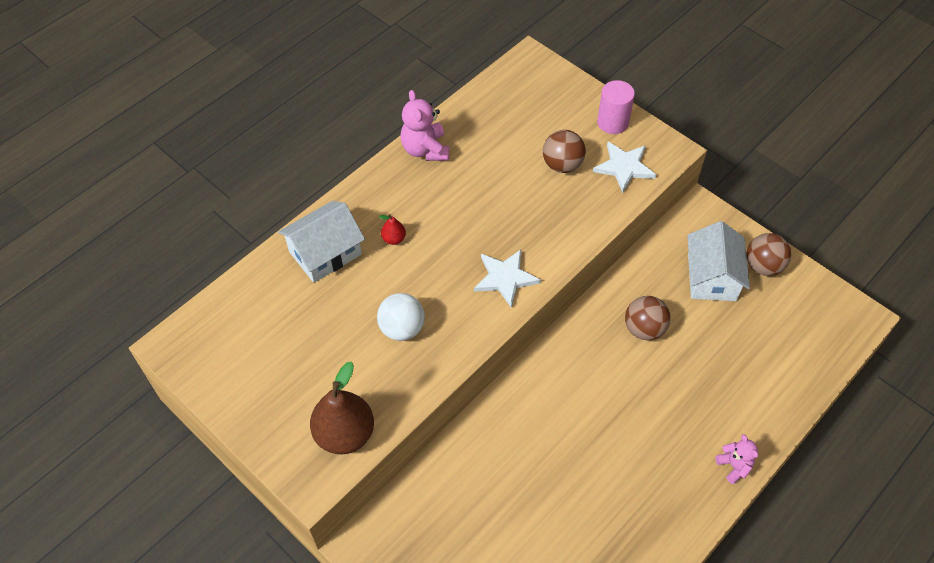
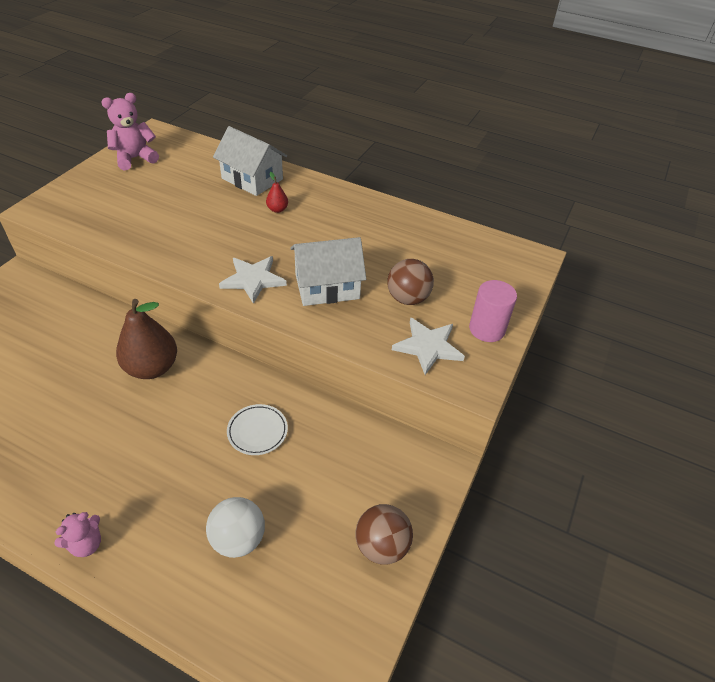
camera: 70 degrees right, 10 degrees down
brown pear [310,362,374,454] -> brown pear moved to [116,299,177,379]
white ball [377,293,425,341] -> white ball moved to [206,497,265,558]
pink teddy bear [401,90,449,161] -> pink teddy bear moved to [101,93,159,170]
brown ball [625,296,671,340] -> white plate [227,404,288,455]
white house [687,221,750,301] -> white house moved to [290,237,366,306]

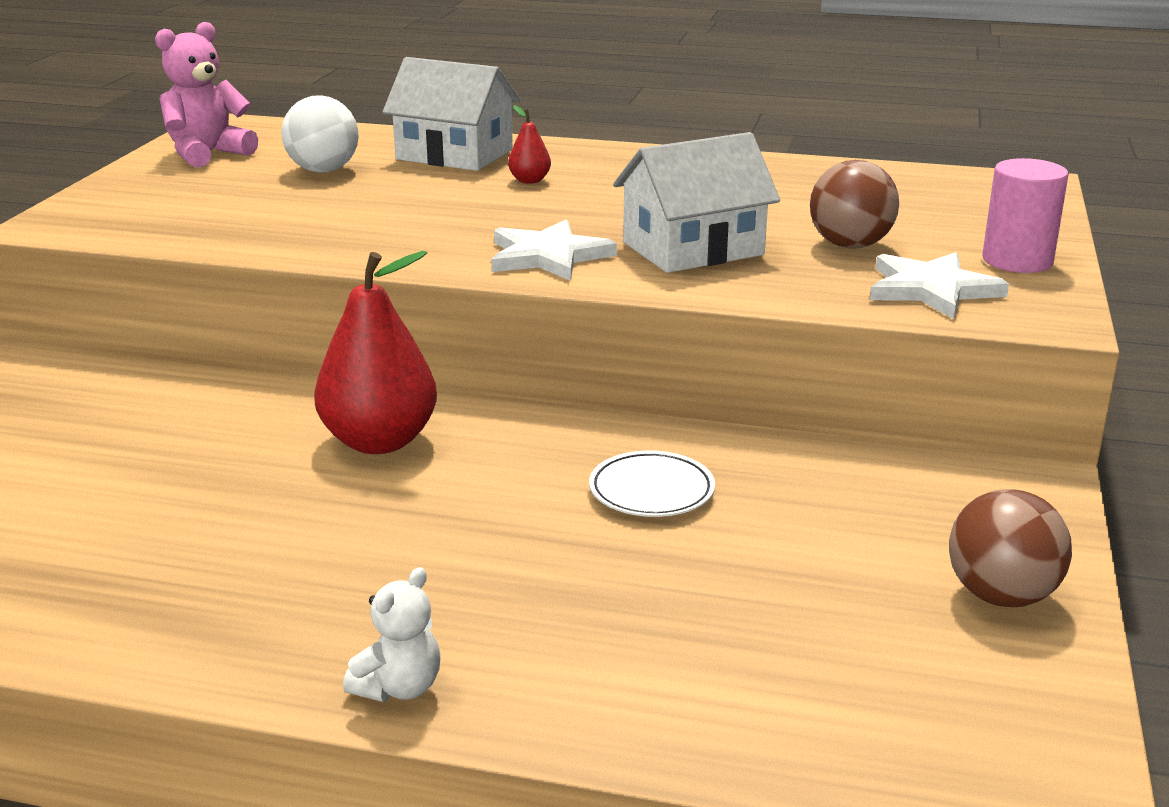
camera: 10 degrees left, 20 degrees down
pink teddy bear [55,512,101,557] -> white teddy bear [343,567,440,702]
brown pear [116,299,177,379] -> red pear [314,251,437,454]
white ball [206,497,265,558] -> white ball moved to [281,95,359,173]

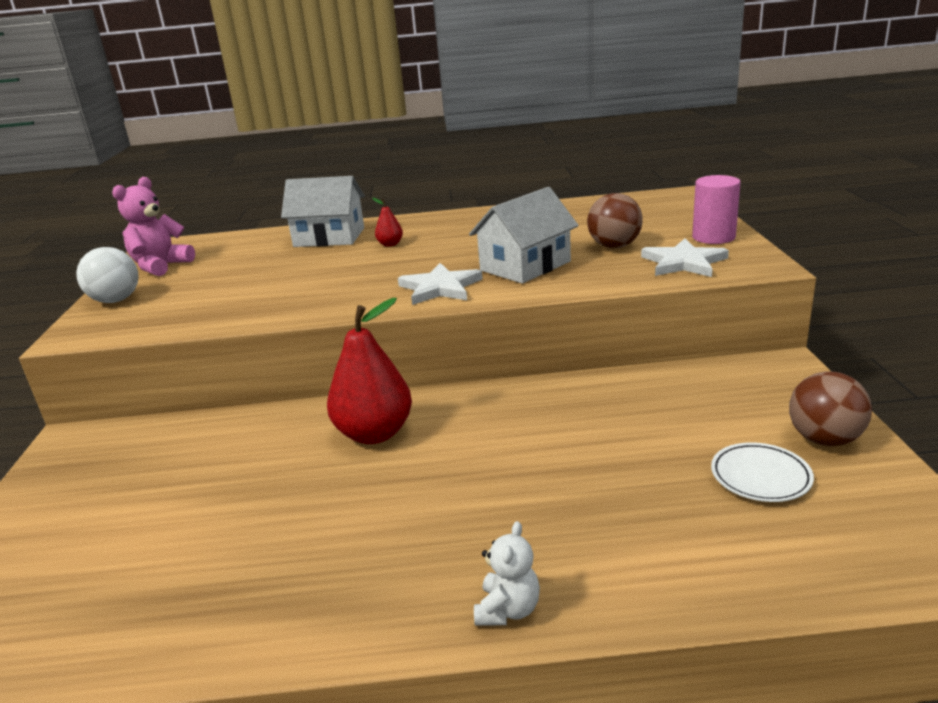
camera: 15 degrees left, 0 degrees up
white ball [281,95,359,173] -> white ball moved to [76,247,139,303]
white plate [589,450,715,517] -> white plate moved to [711,442,814,502]

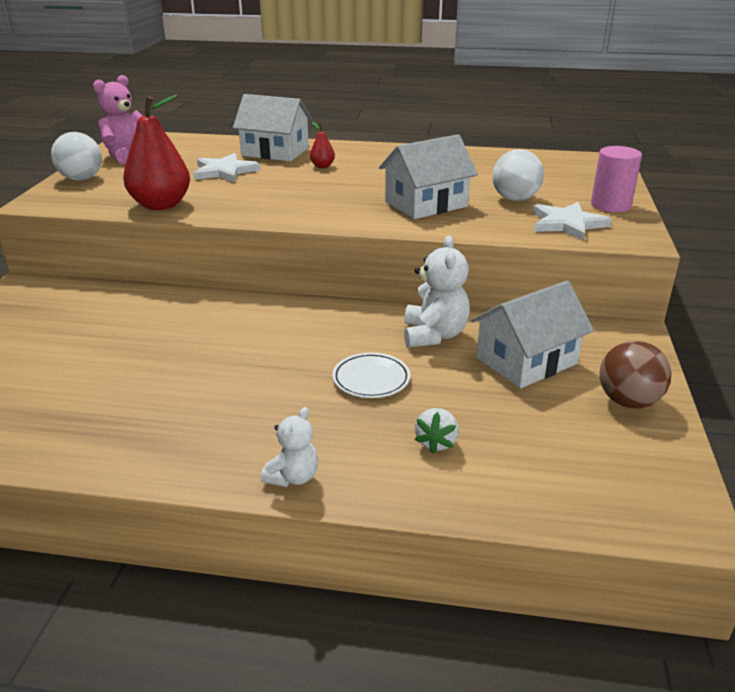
camera: 10 degrees right, 5 degrees up
red pear [327,298,412,444] -> red pear moved to [123,95,190,210]
white star [398,263,483,305] -> white star moved to [193,153,260,183]
brown ball [587,193,643,248] -> white ball [492,149,544,201]
white plate [711,442,814,502] -> white plate moved to [332,353,410,398]
none -> white teddy bear [404,235,470,348]
none -> white strawberry [415,408,459,454]
none -> white house [471,281,594,388]

